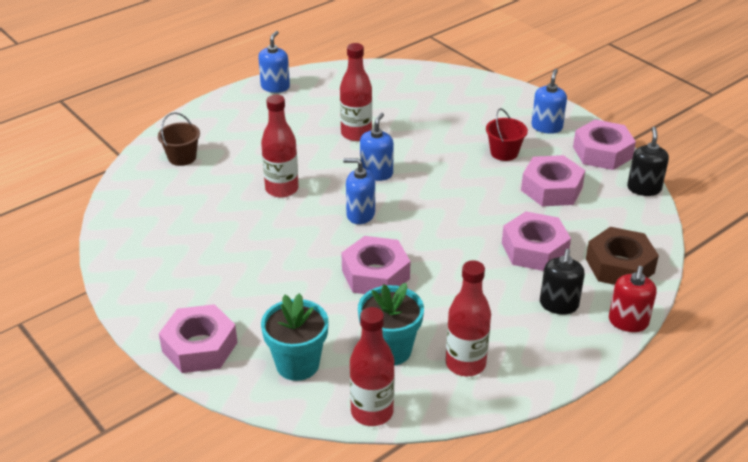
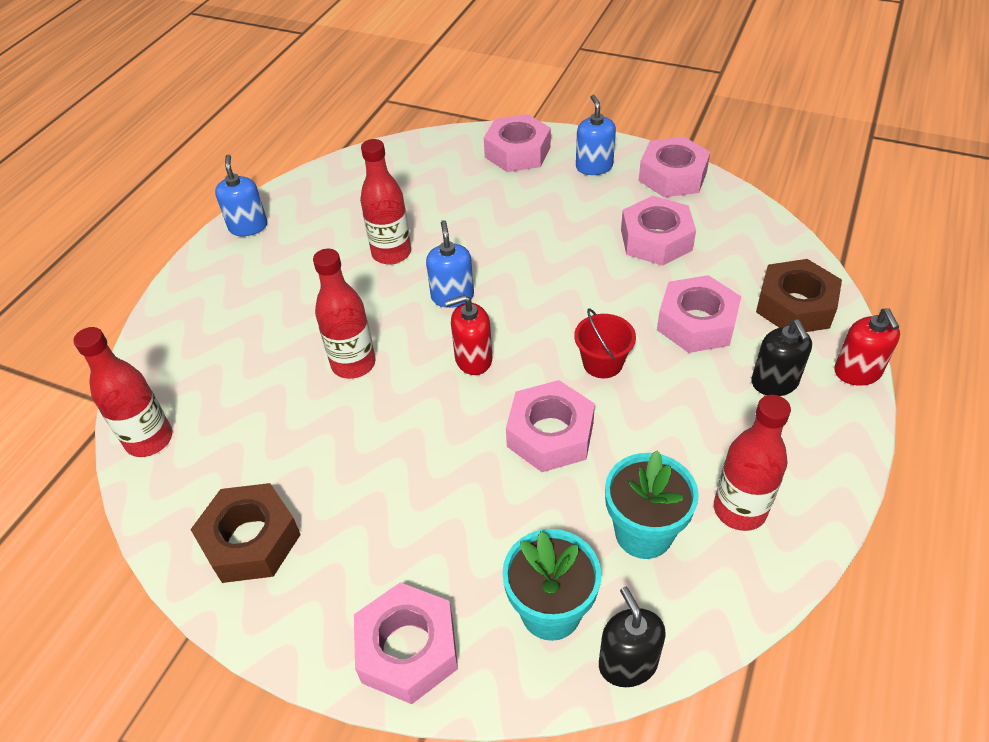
camera: 25 degrees left, 10 degrees up
brown bucket [158,112,200,166] -> none
blue soap dispenser [343,158,375,224] -> red soap dispenser [445,295,492,375]
red bottle [350,307,395,426] -> red bottle moved to [73,327,172,457]
red bucket [486,108,528,161] -> red bucket moved to [574,308,636,378]
black soap dispenser [627,127,669,196] -> black soap dispenser moved to [599,587,666,687]
none -> brown nut [190,483,301,583]
none -> pink nut [484,114,551,172]

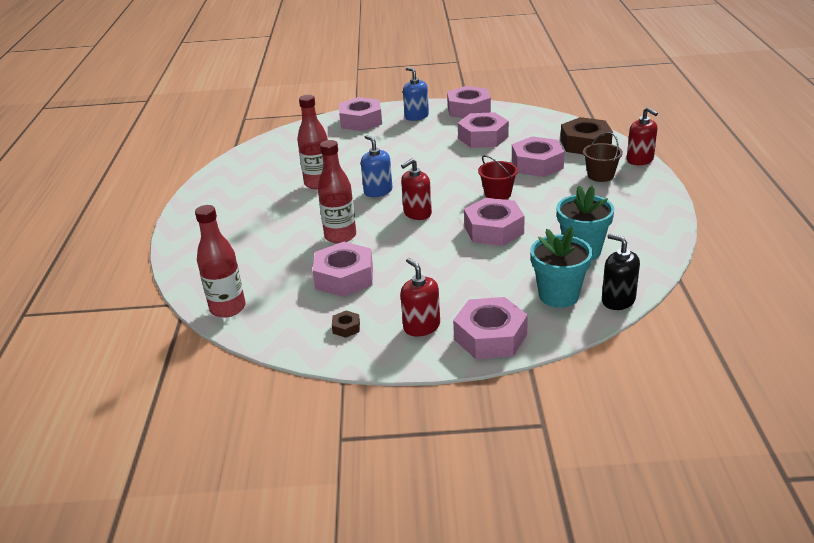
camera: 25 degrees left, 15 degrees down
brown nut [190,483,301,583] -> brown nut [332,311,360,338], size x0.43
blue soap dispenser [215,154,267,236] -> none
red bottle [714,395,791,531] -> none
black soap dispenser [751,320,812,396] -> brown bucket [583,132,623,182]
none -> pink nut [312,242,373,297]
none -> red soap dispenser [400,258,440,336]

